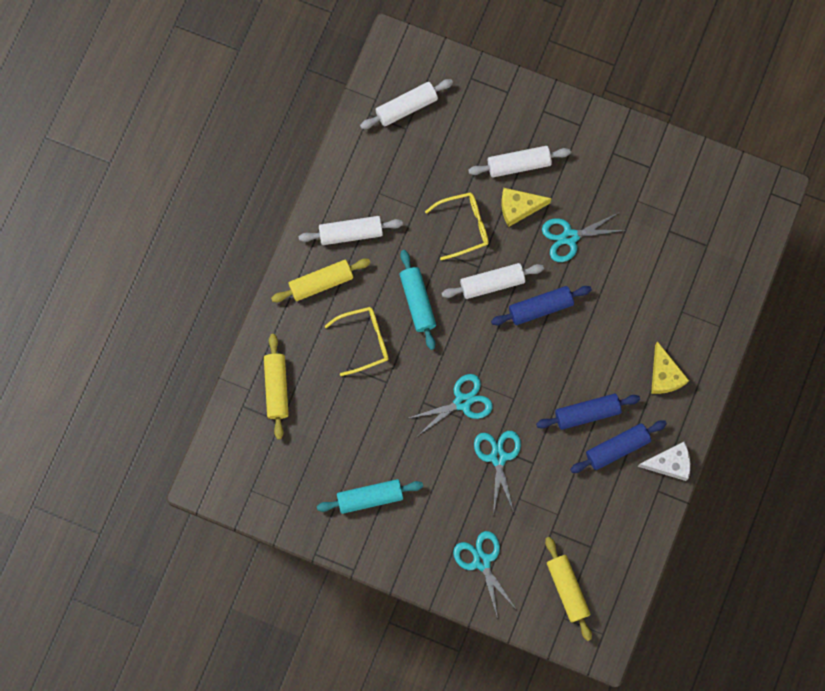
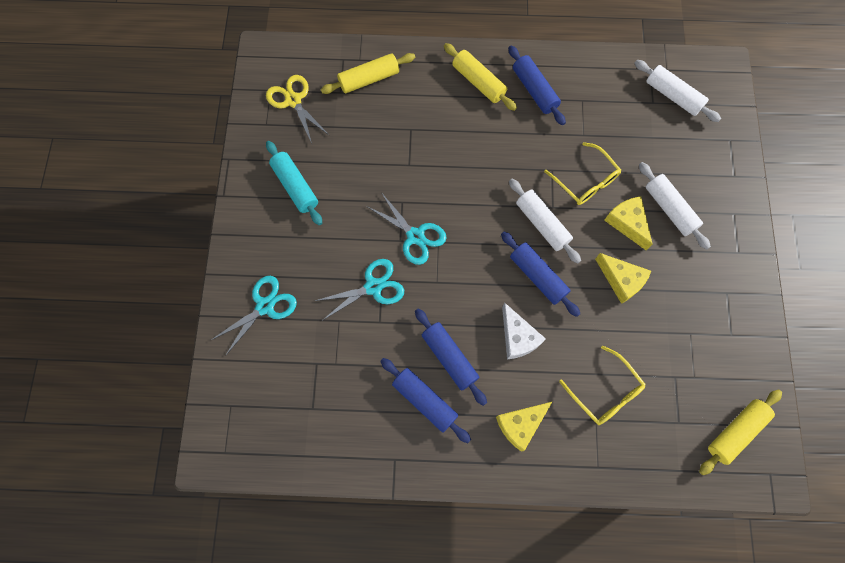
camera: 70 degrees right, 5 degrees down
white rolling pin [298,216,403,245] -> blue rolling pin [508,45,566,125]
yellow glasses [324,307,389,376] -> yellow glasses moved to [559,345,645,425]
turquoise rolling pin [400,250,436,350] -> none
turquoise scissors [542,212,627,262] -> yellow cheese [595,253,651,304]
yellow rolling pin [545,537,592,641] -> yellow rolling pin moved to [699,389,782,475]
white cheese [637,442,690,481] -> white cheese moved to [502,303,546,359]
none -> yellow scissors [266,75,330,143]

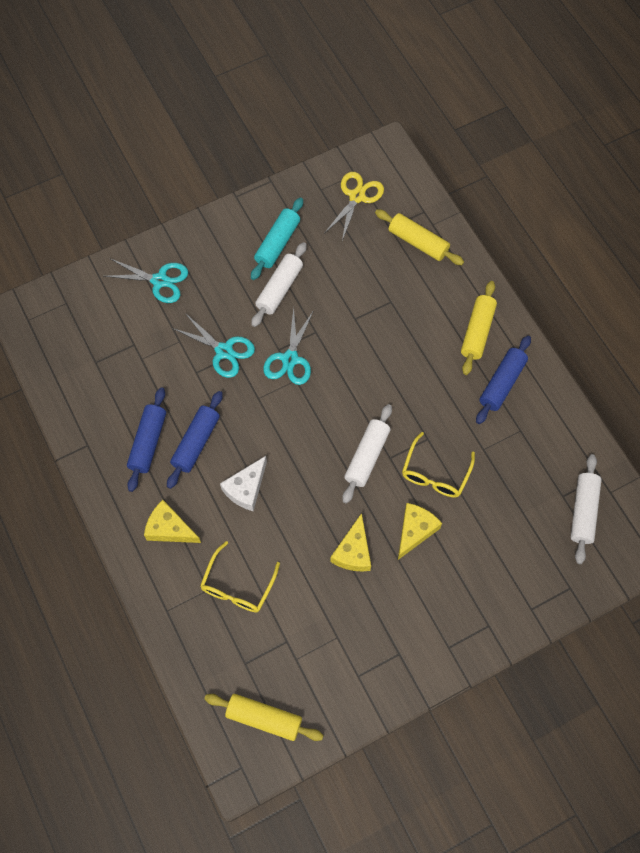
camera: 60 degrees right, 5 degrees down
blue rolling pin [501,232,580,317] -> none
white rolling pin [639,162,711,250] -> white rolling pin moved to [251,242,307,327]

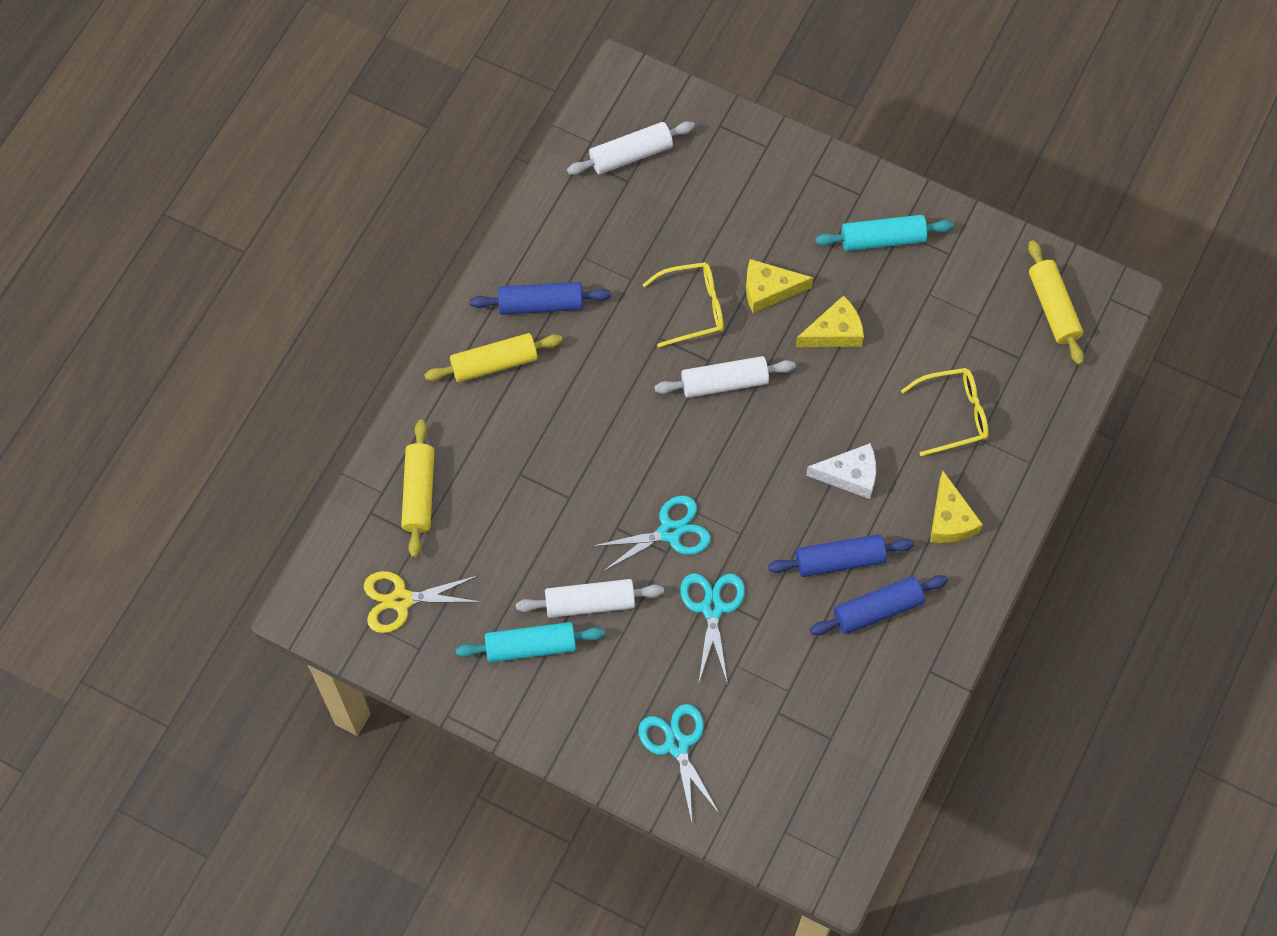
camera: 125 degrees left, 0 degrees up
none -> turquoise rolling pin [815,215,954,251]

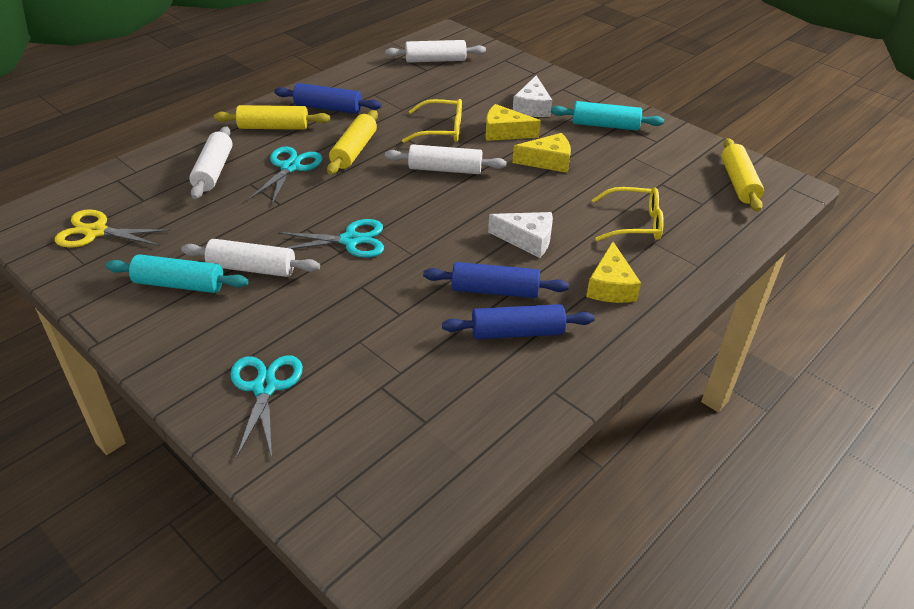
camera: 15 degrees right, 25 degrees down
yellow rolling pin [401,420,434,558] -> yellow rolling pin moved to [327,110,378,175]
turquoise scissors [680,573,745,684] -> turquoise scissors moved to [249,146,323,204]
none -> white rolling pin [189,126,232,199]
none -> white cheese [513,75,552,117]

